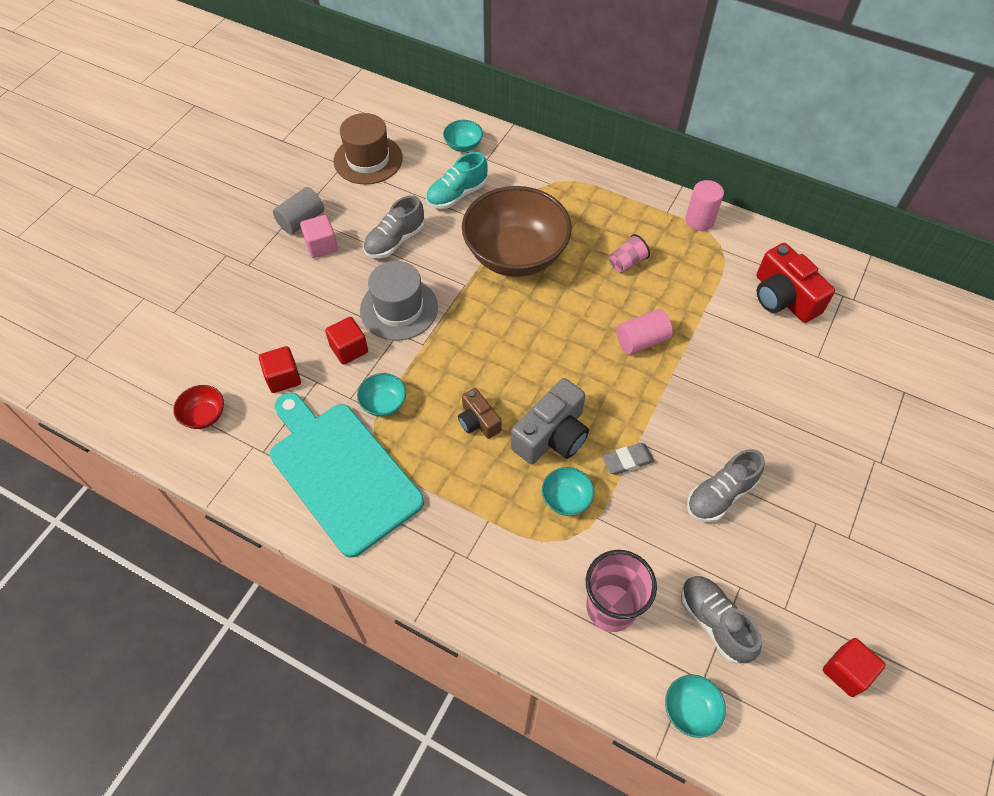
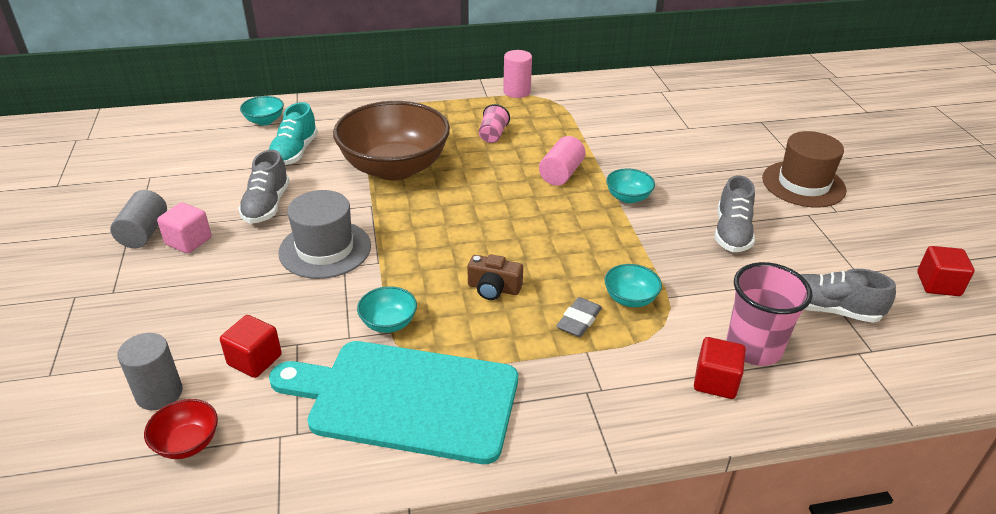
camera: 40 degrees left, 20 degrees down
red cube [325,317,368,365] -> red cube moved to [694,337,746,399]
brown hat [334,113,403,185] -> brown hat moved to [762,131,846,208]
grey camera [511,378,589,464] -> none
grey eraser [602,443,654,475] -> grey eraser moved to [556,297,602,337]
turquoise bowl [665,674,726,738] -> turquoise bowl moved to [606,168,655,203]
red camera [757,243,835,323] -> none
none -> grey cylinder [118,333,183,410]

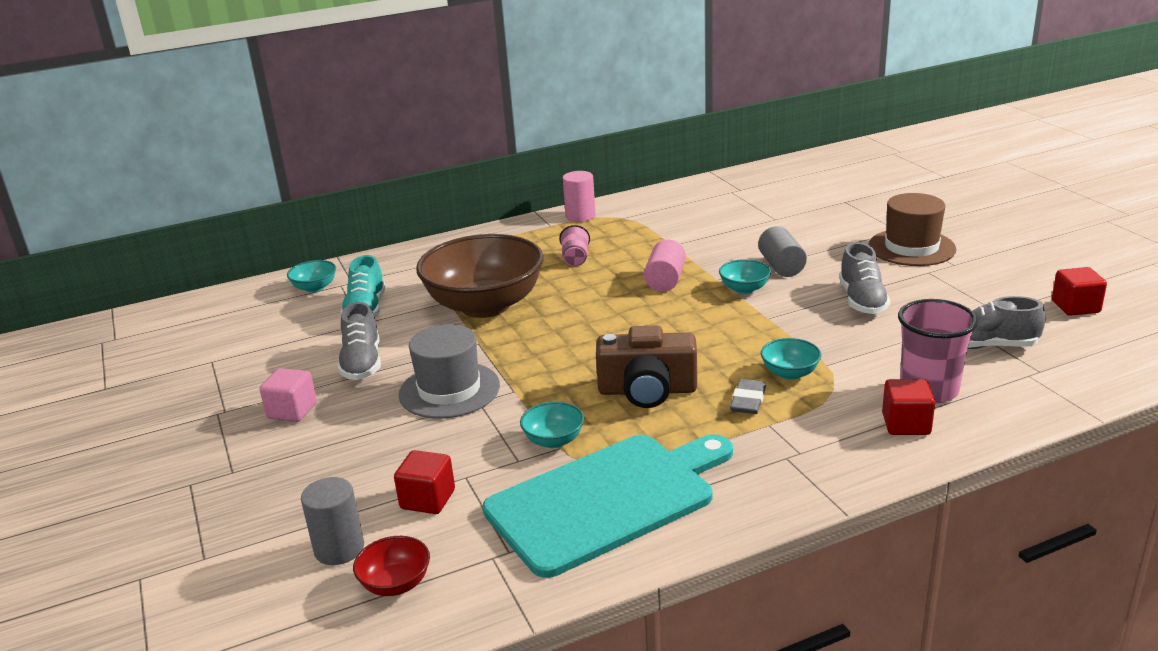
camera: 10 degrees left, 10 degrees down
grey cylinder [110,190,167,248] -> grey cylinder moved to [758,226,807,277]
turquoise cutting board [269,341,518,464] -> turquoise cutting board turned 150 degrees clockwise [483,434,733,578]
brown camera [468,254,523,300] -> brown camera [596,326,697,408], size x1.72

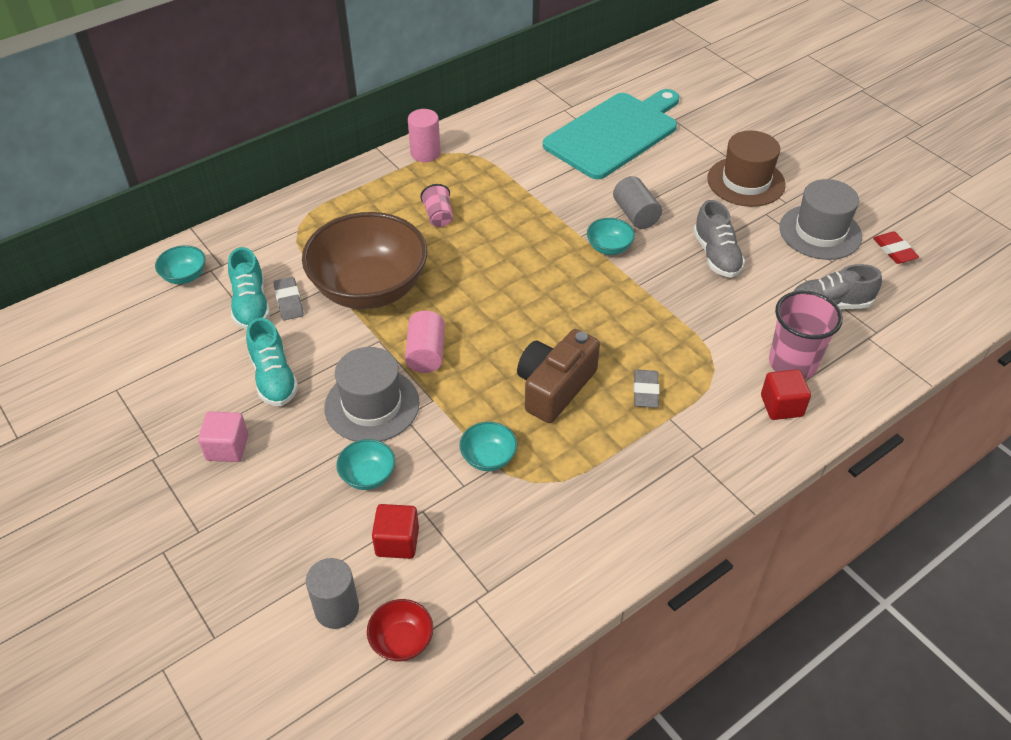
camera: 15 degrees left, 20 degrees up
grey shoe [338,302,381,380] -> turquoise shoe [246,318,299,406]
turquoise cutting board [483,434,733,578] -> turquoise cutting board moved to [543,89,680,180]
brown camera [596,326,697,408] -> brown camera turned 135 degrees clockwise [517,329,600,423]
pink cylinder [644,240,686,292] -> pink cylinder moved to [405,311,445,373]
turquoise bowl [761,338,821,380] -> turquoise bowl moved to [336,439,395,490]
red cube [1052,267,1107,316] -> red eraser [873,232,919,264]
none -> grey eraser [273,277,304,321]
none -> grey hat [779,179,862,260]

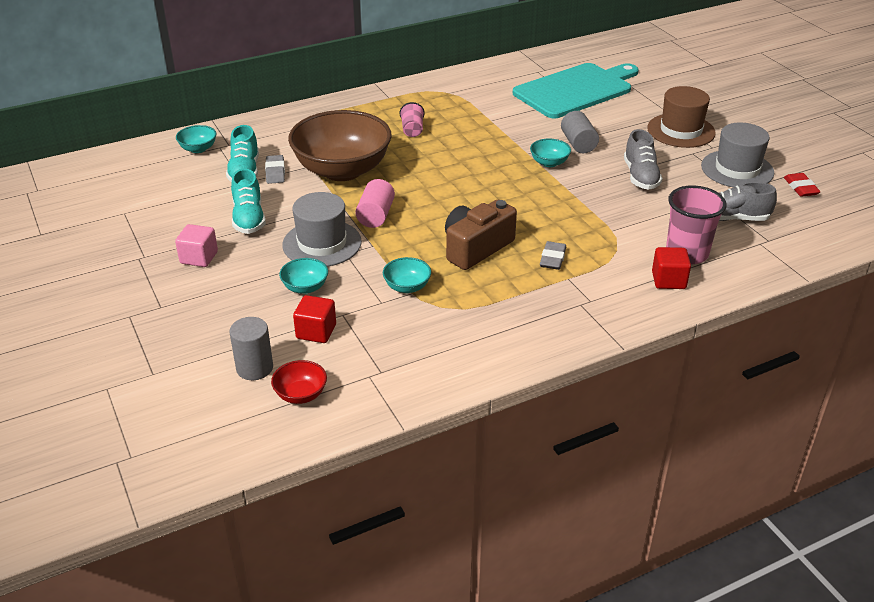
camera: 10 degrees right, 10 degrees down
pink cylinder [408,109,441,162] -> none

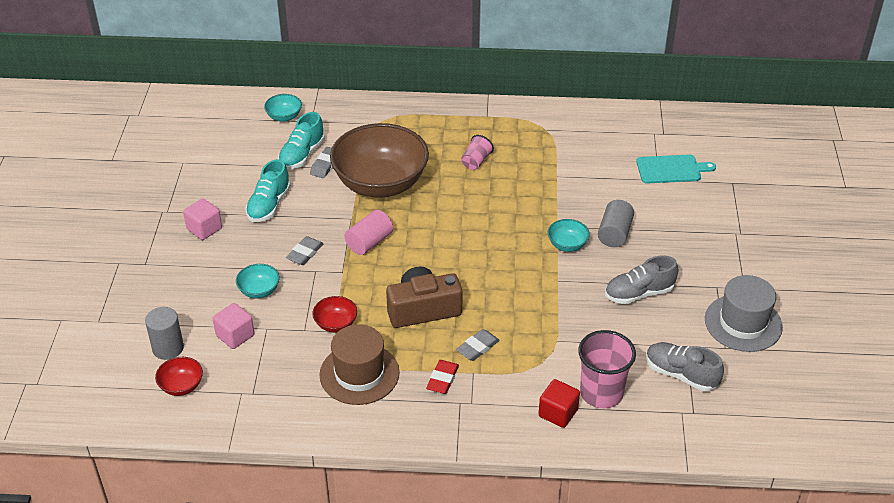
camera: 30 degrees right, 5 degrees up
grey hat [282,192,362,267] -> grey eraser [286,236,323,265]
red cube [293,295,336,343] -> pink cube [213,303,254,349]
turquoise bowl [383,257,431,293] -> red bowl [312,296,357,332]
turquoise cutting board [513,63,639,118] -> turquoise cutting board [636,155,716,184], size x0.52
grey shoe [624,129,663,190] -> grey shoe turned 45 degrees clockwise [605,256,679,304]
brown hat [647,86,716,148] -> brown hat moved to [319,324,400,405]
red eraser [784,173,821,197] -> red eraser moved to [426,360,459,394]

